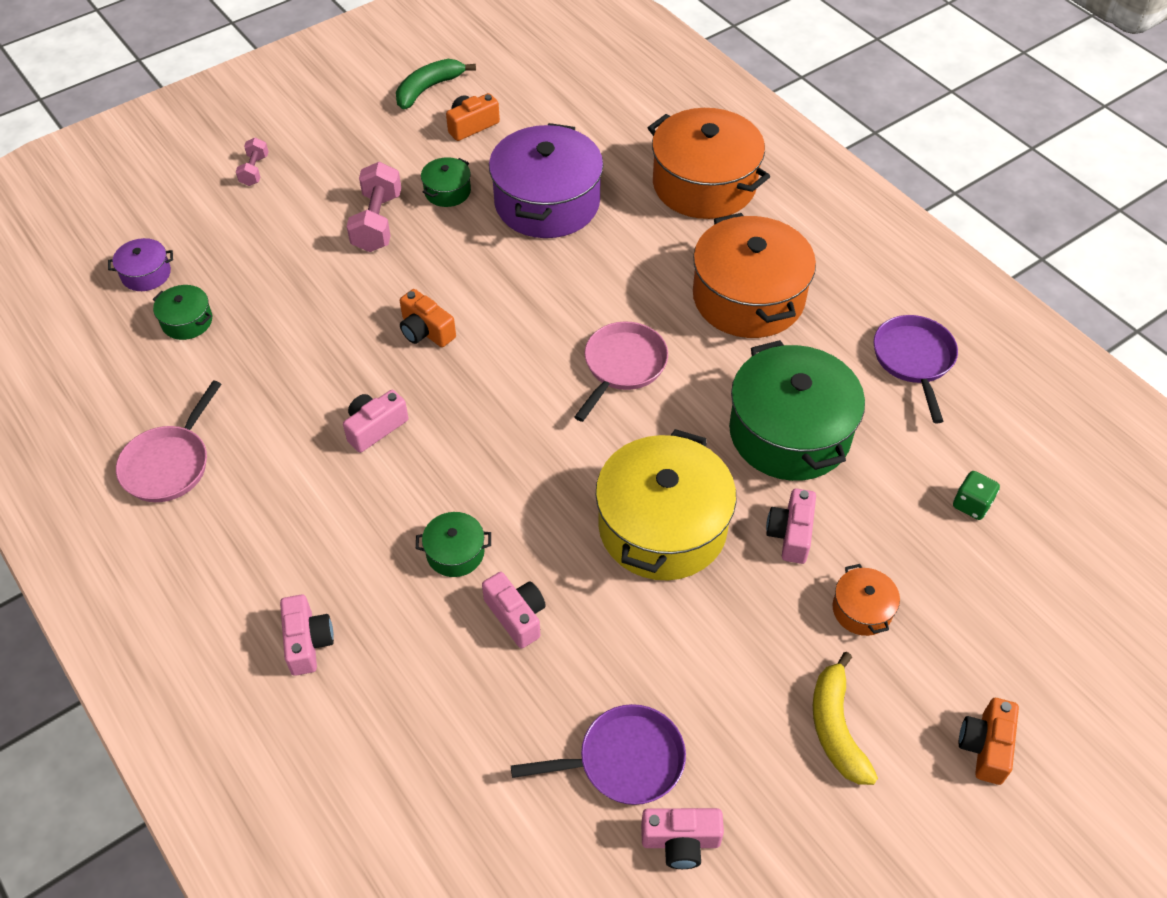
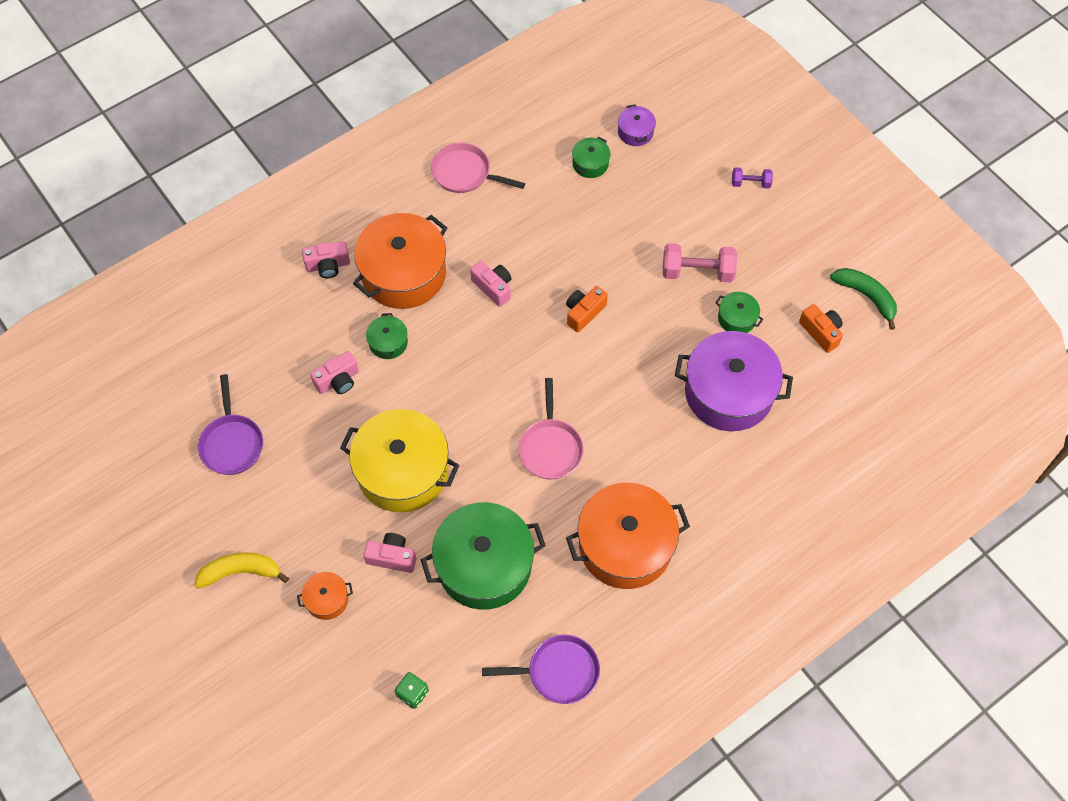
camera: 90 degrees right, 10 degrees up
pink dumbbell [236,138,268,186] -> purple dumbbell [732,167,773,189]
pink pan [574,321,668,422] -> pink pan turned 60 degrees clockwise [518,378,584,480]
pink camera [641,808,724,869] -> none
orange pot [648,108,770,219] -> orange pot moved to [353,213,447,309]
orange camera [959,698,1019,785] -> none

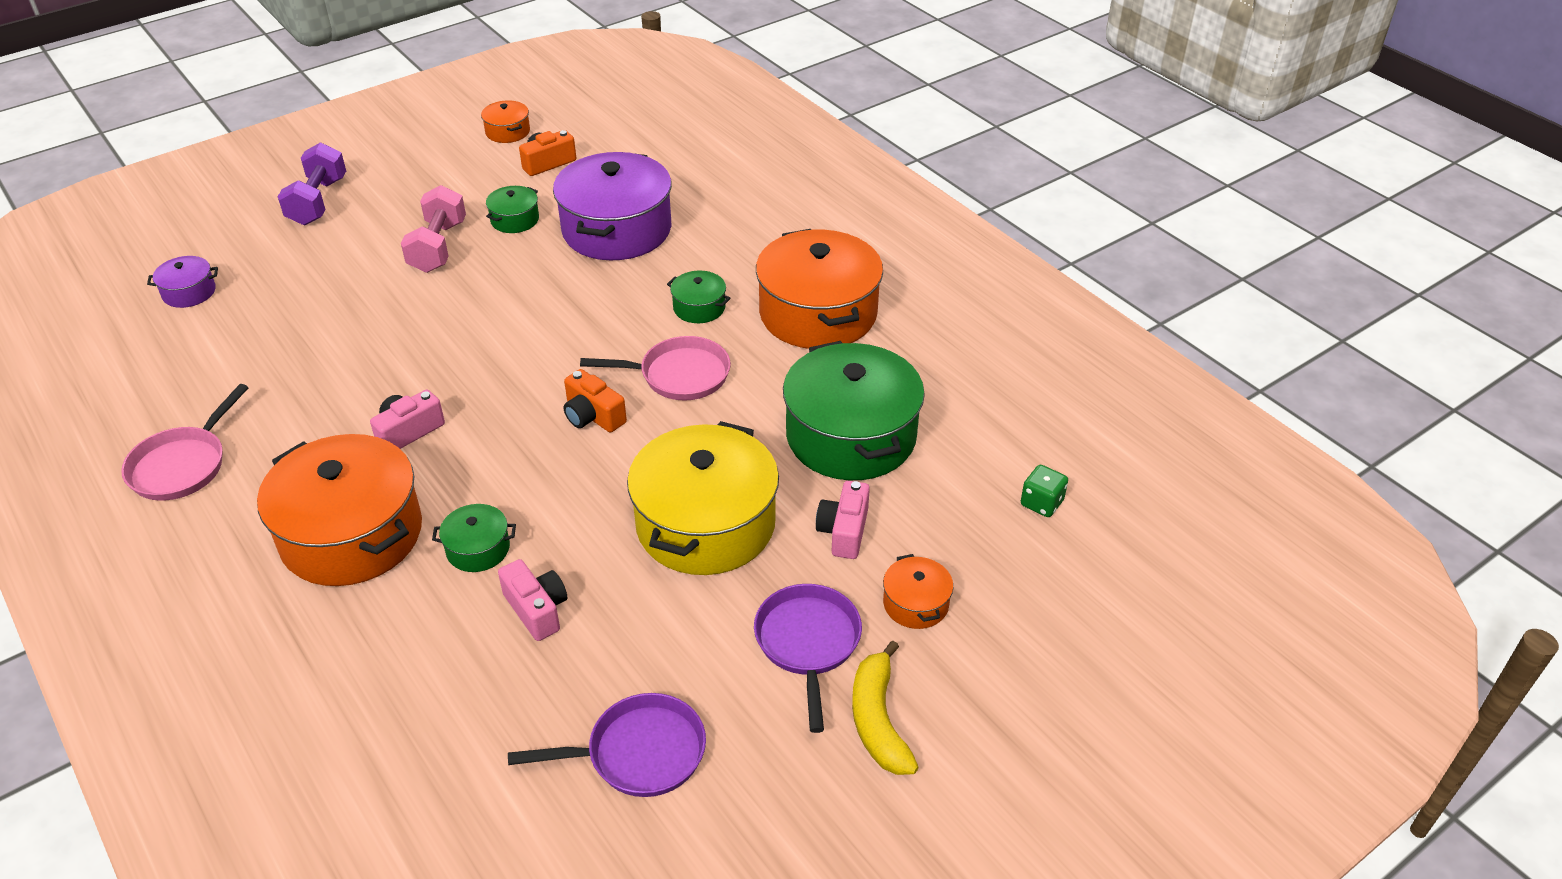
camera: 90 degrees left, 20 degrees down
pink camera [302,241,350,278] -> none
purple pan [482,635,600,704] -> purple pan moved to [754,584,862,733]
orange camera [566,286,608,332] -> orange camera moved to [563,369,627,432]
green pot [572,137,610,178] -> green pot moved to [667,271,730,323]
purple dumbbell [732,167,773,189] -> purple dumbbell [278,142,346,225], size x1.77
green banana [830,268,897,330] -> orange pot [481,100,530,143]

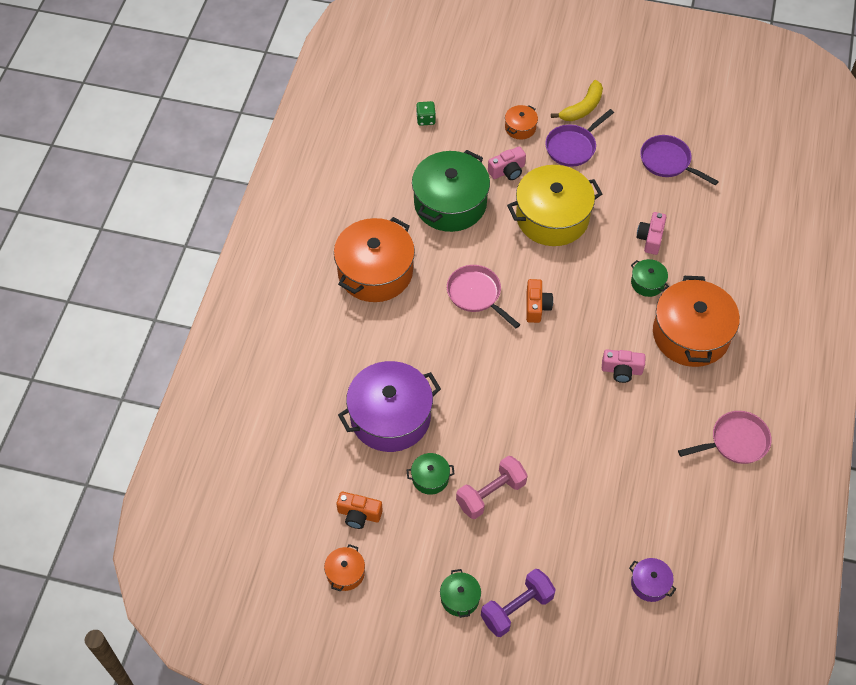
camera: 130 degrees left, 15 degrees up
green pot [667,271,730,323] -> green pot moved to [440,569,481,618]

